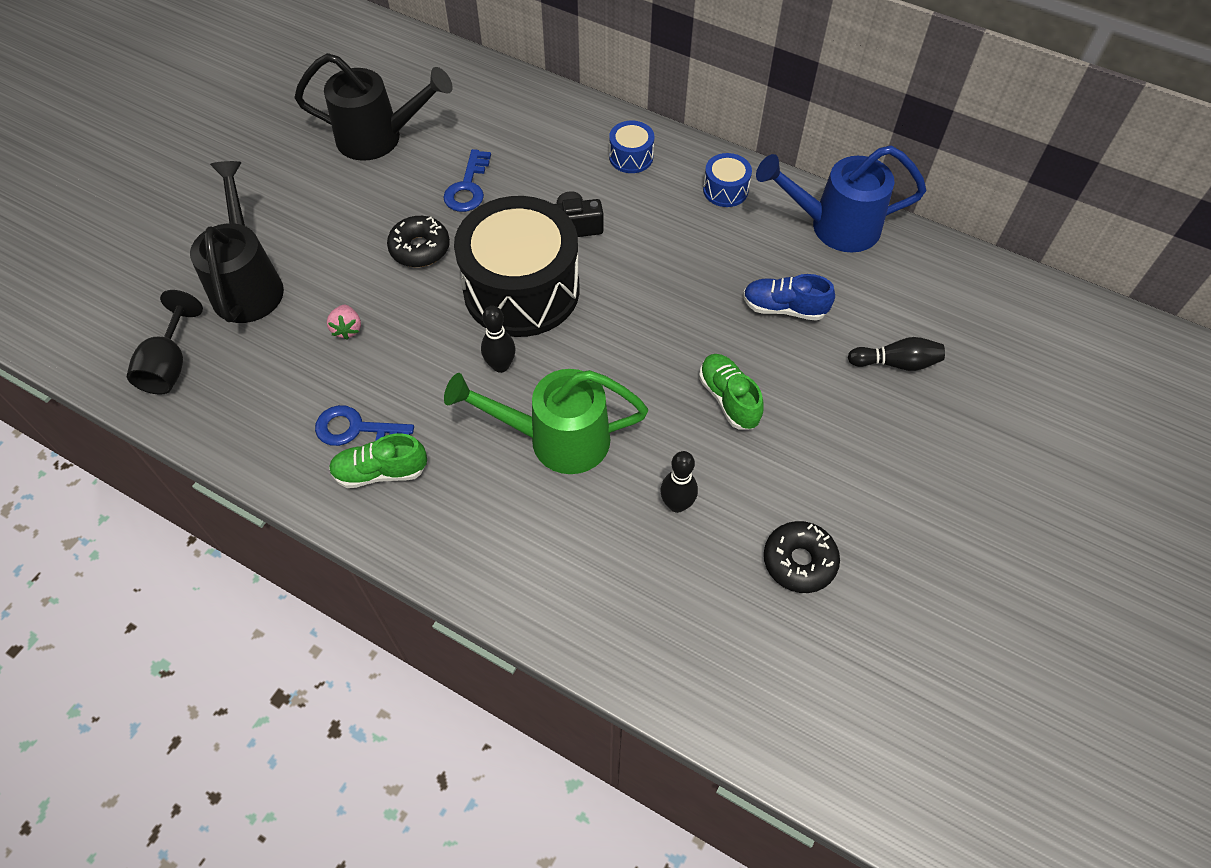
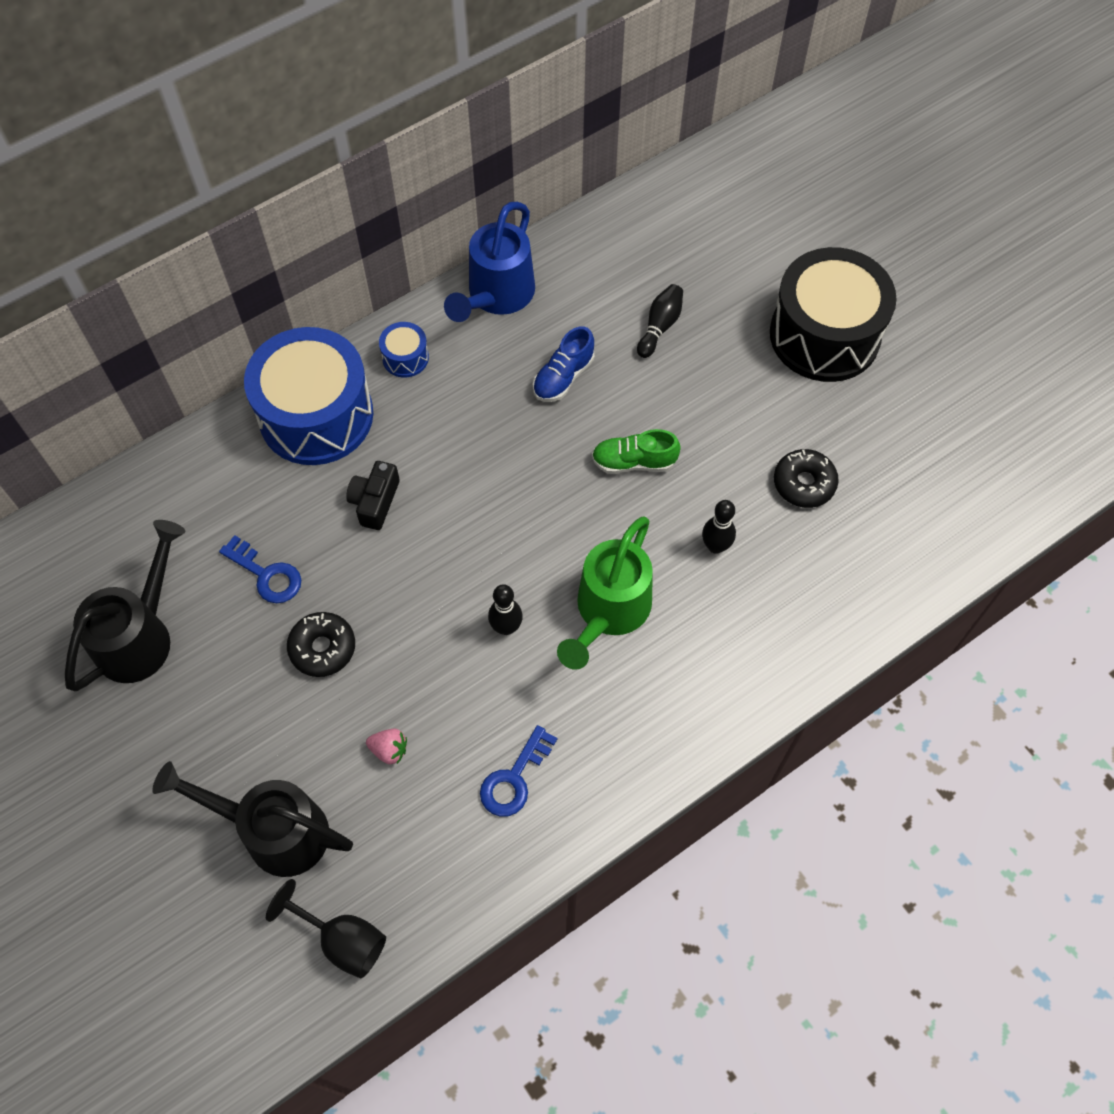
camera: 65 degrees left, 5 degrees up
green shoe [329,433,427,488] -> none
black drum [454,196,580,337] -> black drum moved to [770,247,897,382]
blue drum [609,121,654,173] -> blue drum [244,327,373,465], size x2.39

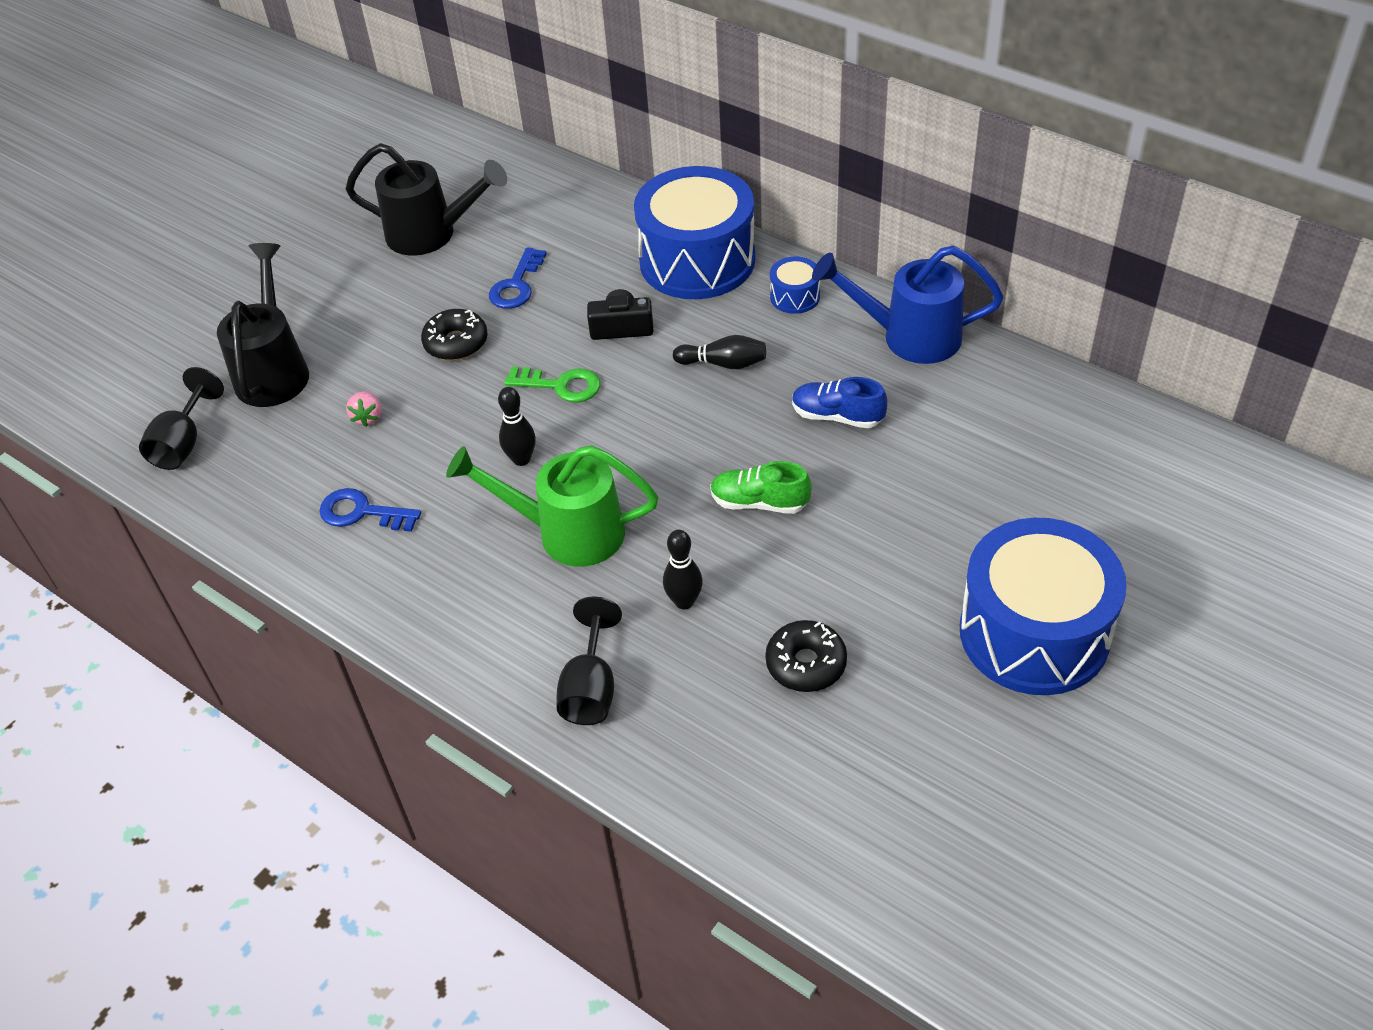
camera: 75 degrees right, 15 degrees down
green shoe [592,429,681,474] -> green shoe turned 60 degrees counterclockwise [710,461,811,514]
black bowling pin [637,284,683,358] -> black bowling pin moved to [673,335,766,369]
black drum [770,247,897,382] -> blue drum [960,518,1127,695]
none -> green key [504,367,600,402]
none -> black goblet [557,596,622,725]

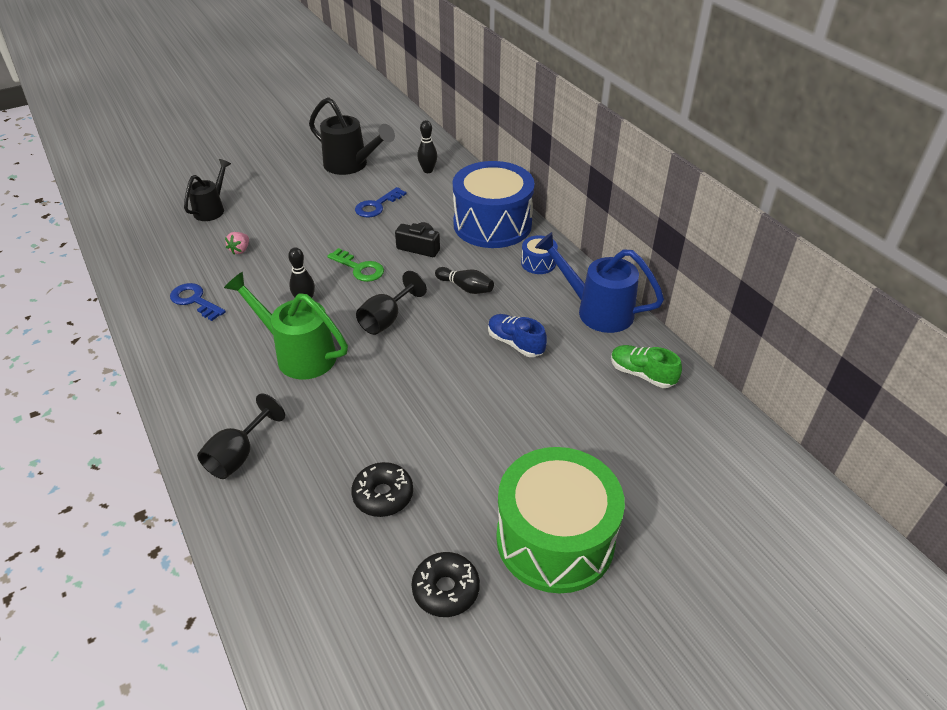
camera: 20 degrees right, 5 degrees down
black goblet [139,367,224,470] -> black goblet moved to [356,271,427,335]
black watering can [217,243,309,407] -> black watering can [184,159,231,221], size x0.64
black donut [421,309,488,360] -> black donut moved to [412,552,480,617]
black bowling pin [663,530,703,609] -> black bowling pin moved to [417,120,437,173]
green shoe [710,461,811,514] -> green shoe moved to [611,345,682,388]
blue drum [960,518,1127,695] -> green drum [496,447,625,594]

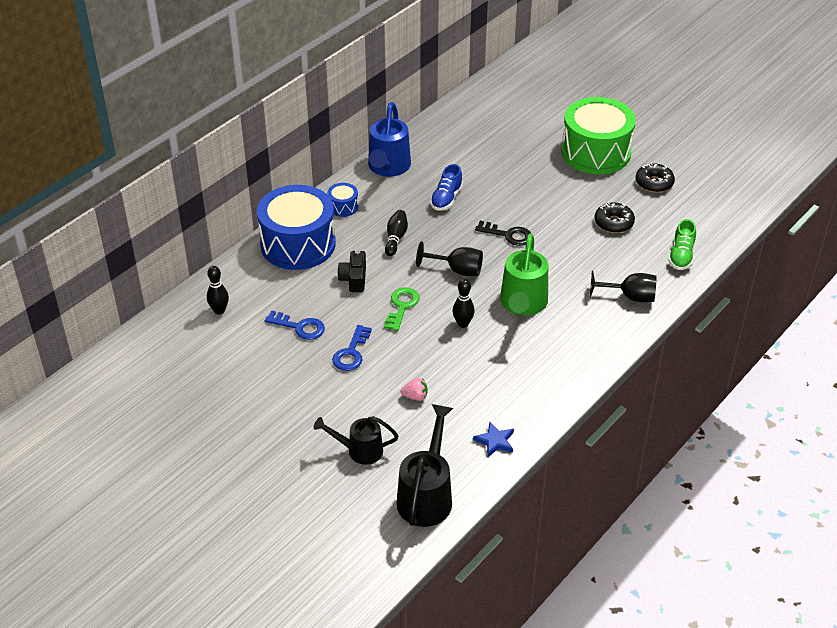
camera: 110 degrees left, 0 degrees up
blue key [170,283,226,321] -> blue key moved to [332,325,372,371]
black watering can [309,97,395,175] -> black watering can moved to [397,404,453,527]
green shoe [611,345,682,388] -> green shoe moved to [668,219,696,270]
none -> blue star [473,422,514,457]
none -> black key [475,221,531,246]

